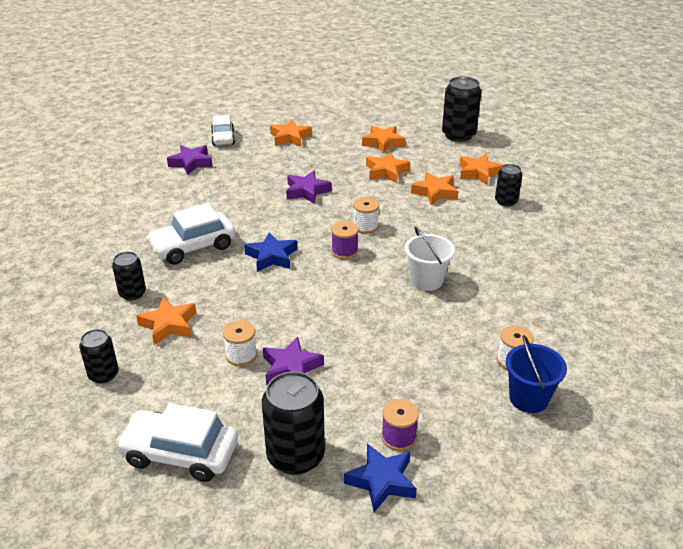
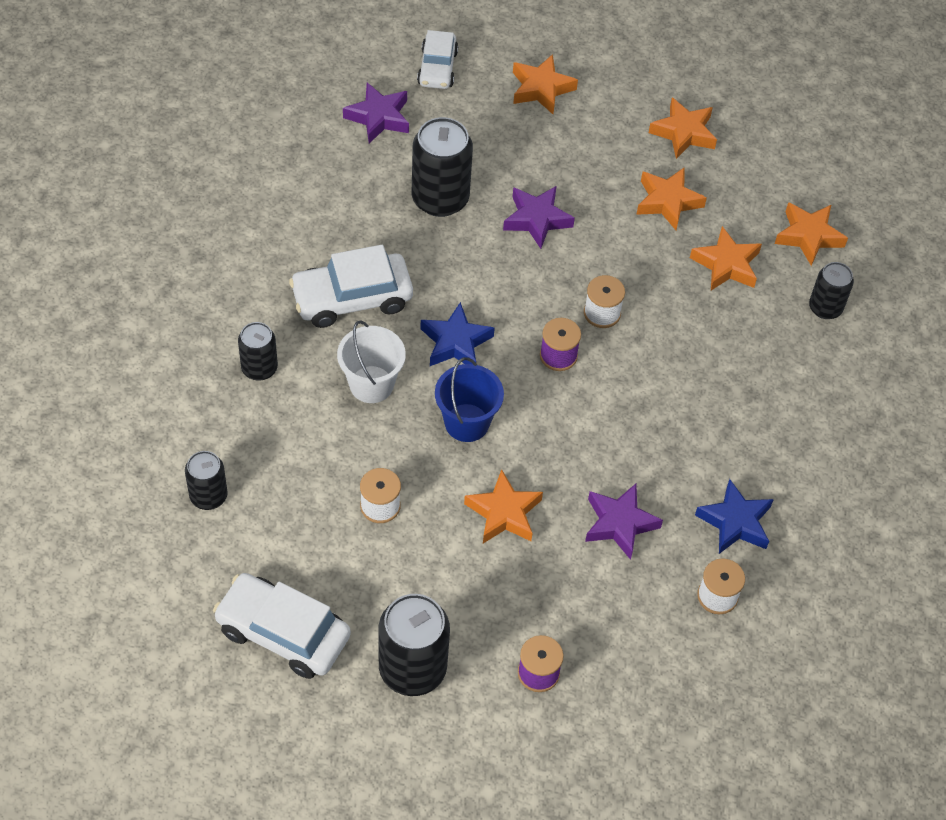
camera: 10 degrees right, 20 degrees up
orange star [136,297,196,345] -> orange star moved to [464,469,543,543]
purple star [263,337,324,385] -> purple star moved to [585,484,663,560]
blue star [344,444,417,512] -> blue star moved to [695,479,774,554]
white bucket [405,227,455,291] -> white bucket moved to [337,320,406,403]
black can [442,76,481,142] -> black can moved to [412,117,473,217]
blue bucket [506,335,567,413] -> blue bucket moved to [435,357,504,442]

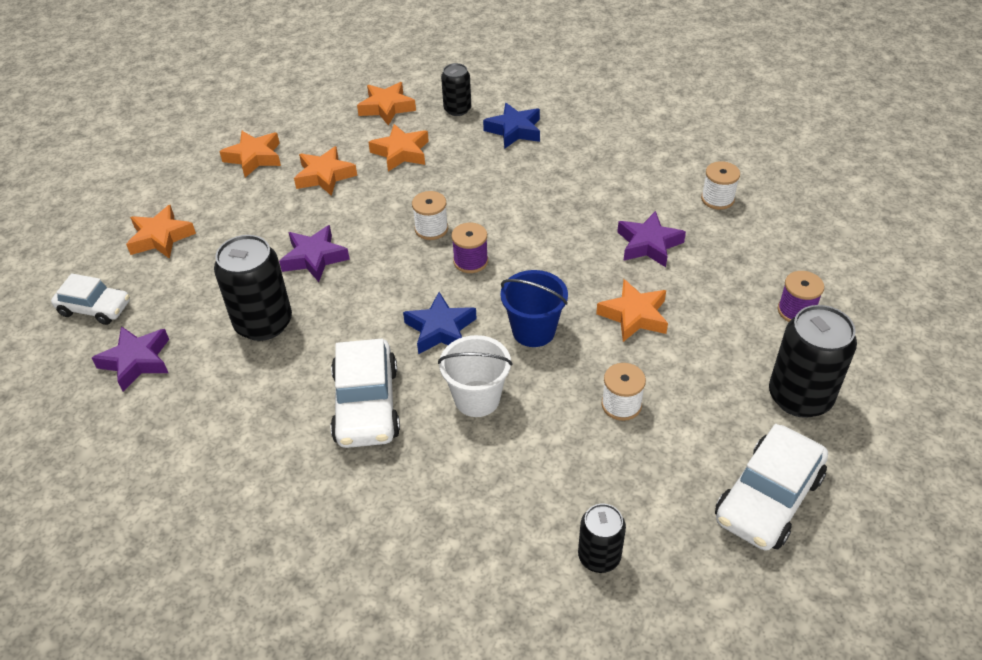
camera: 75 degrees left, 10 degrees down
black can [238,322,278,380] -> none
blue star [695,479,774,554] -> blue star moved to [483,103,540,149]

